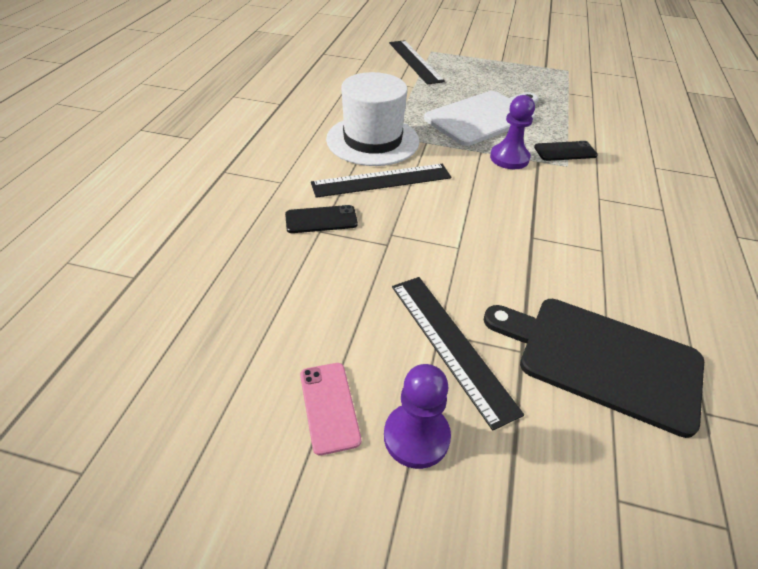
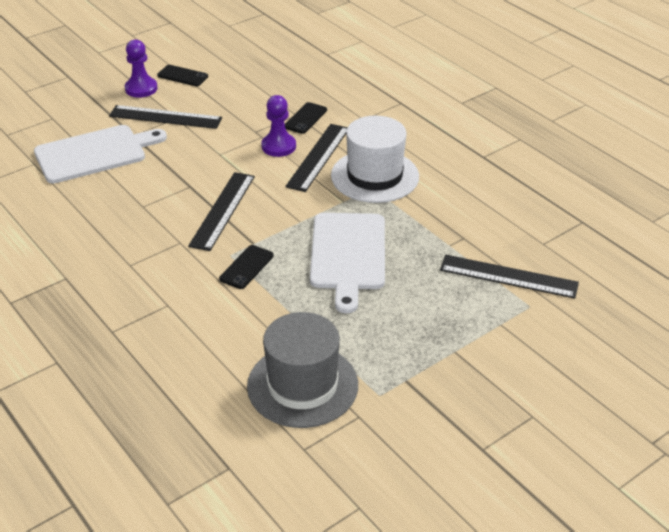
camera: 130 degrees right, 5 degrees down
pink phone [300,363,361,456] -> black phone [157,65,208,86]
black cutting board [484,299,704,438] -> white cutting board [34,125,167,184]
purple pawn [490,95,535,169] -> purple pawn moved to [261,95,296,157]
none -> black ruler [188,172,255,251]
none -> grey hat [247,312,358,428]

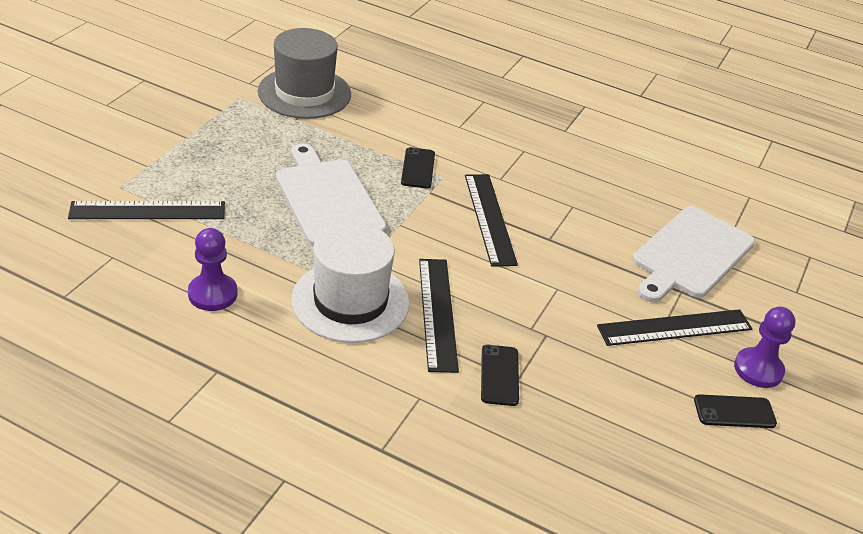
camera: 150 degrees right, 0 degrees up
purple pawn [261,95,296,157] -> purple pawn moved to [188,228,238,311]

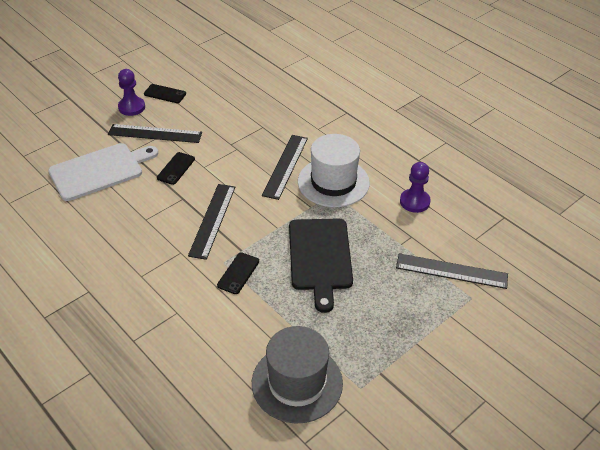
camera: 155 degrees left, 5 degrees up
white cutting board [276,143,387,246] -> black cutting board [289,218,353,313]
black phone [481,345,519,406] -> black phone moved to [157,152,195,185]

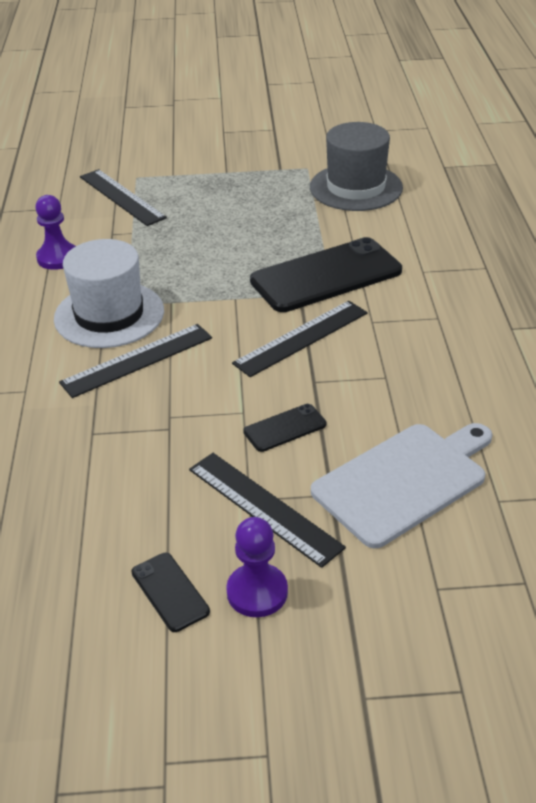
camera: 140 degrees left, 5 degrees down
white cutting board [48,143,158,201] -> white cutting board turned 135 degrees clockwise [311,423,493,548]
black phone [217,252,259,294] -> black phone [250,237,402,312], size x2.20
black cutting board [289,218,353,313] -> none

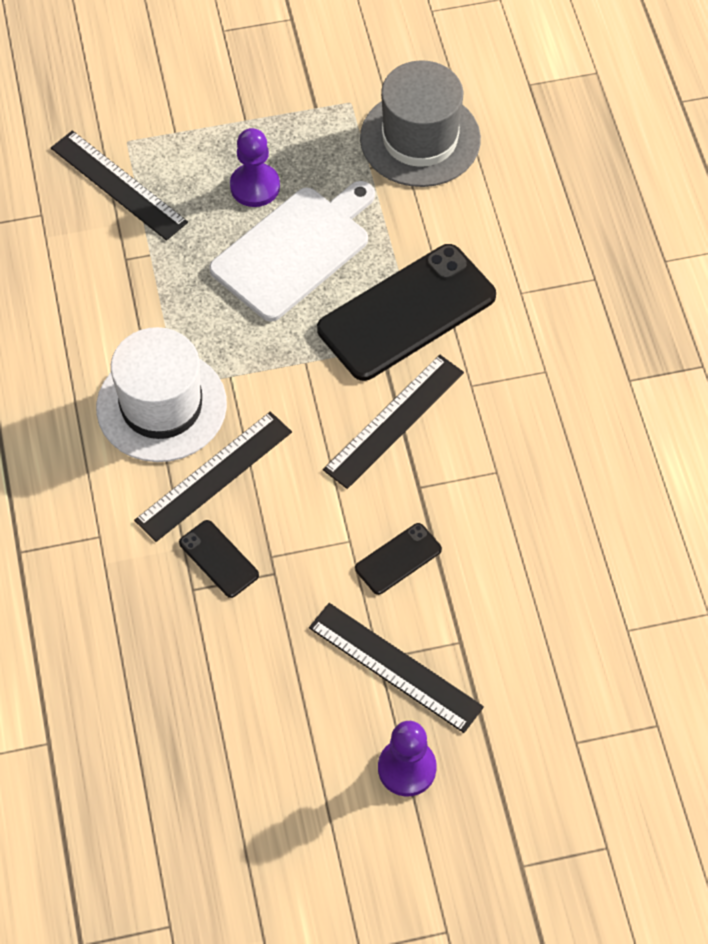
camera: 10 degrees left, 20 degrees up
purple pawn [35,195,76,270] -> purple pawn moved to [230,128,280,207]
black phone [131,553,210,632] -> black phone moved to [179,520,259,598]
white cutting board [311,423,493,548] -> white cutting board moved to [209,181,375,321]

